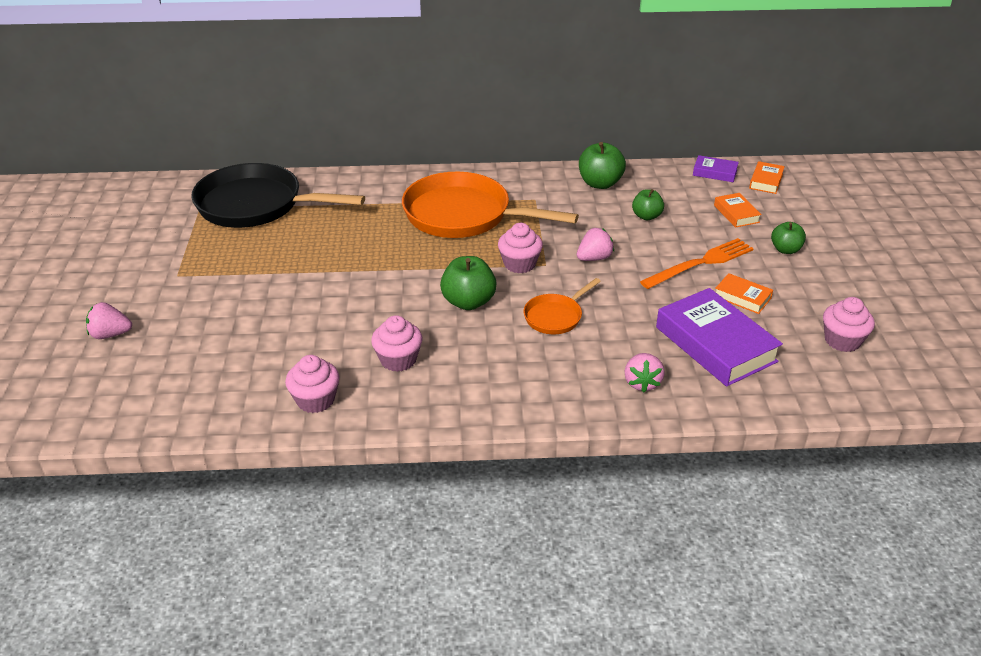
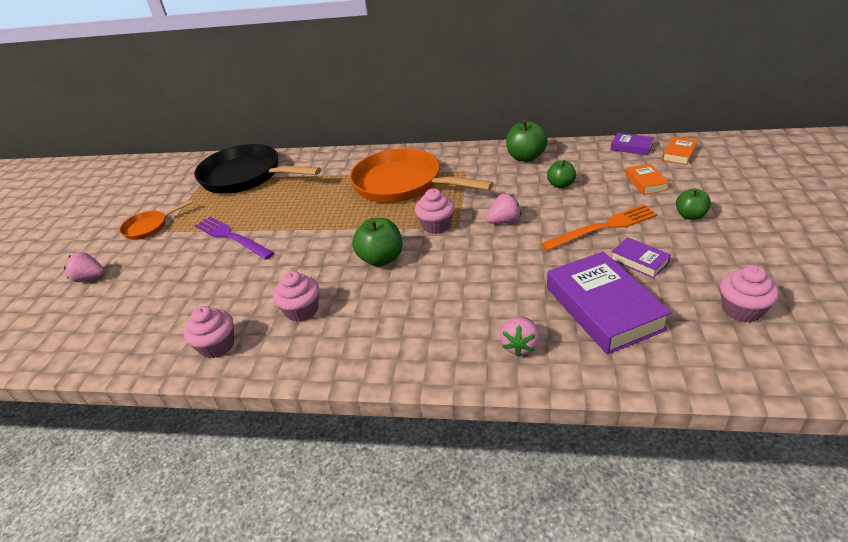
camera: 15 degrees right, 0 degrees up
orange pan [524,278,601,334] -> orange pan moved to [120,200,193,240]
orange book [715,273,773,314] -> purple book [611,237,671,278]
none -> purple fork [195,217,274,260]

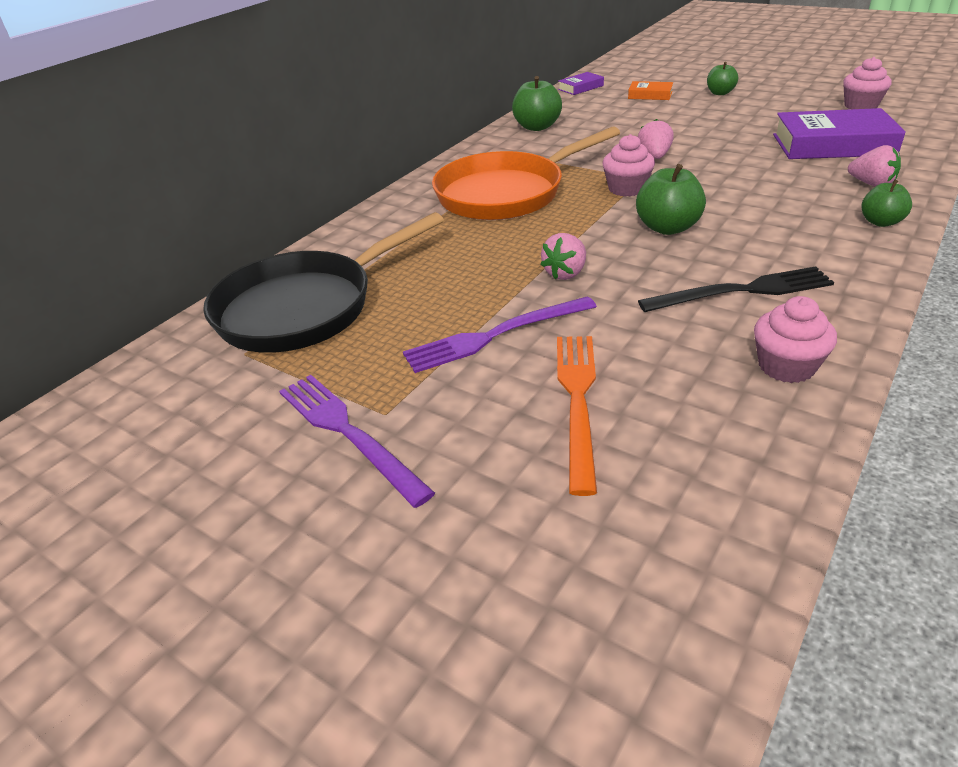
camera: 65 degrees left, 0 degrees up
pink strawberry [64,252,105,282] -> pink strawberry moved to [540,233,586,280]
orange pan [120,200,193,240] -> purple fork [279,375,435,508]
pink cupcake [273,271,319,322] -> black fork [638,266,834,312]
orange fork [541,205,658,251] -> orange fork moved to [557,336,597,496]
green apple [547,160,576,188] -> green apple moved to [861,179,912,227]
purple book [611,237,671,278] -> none
orange book [662,137,698,165] -> none

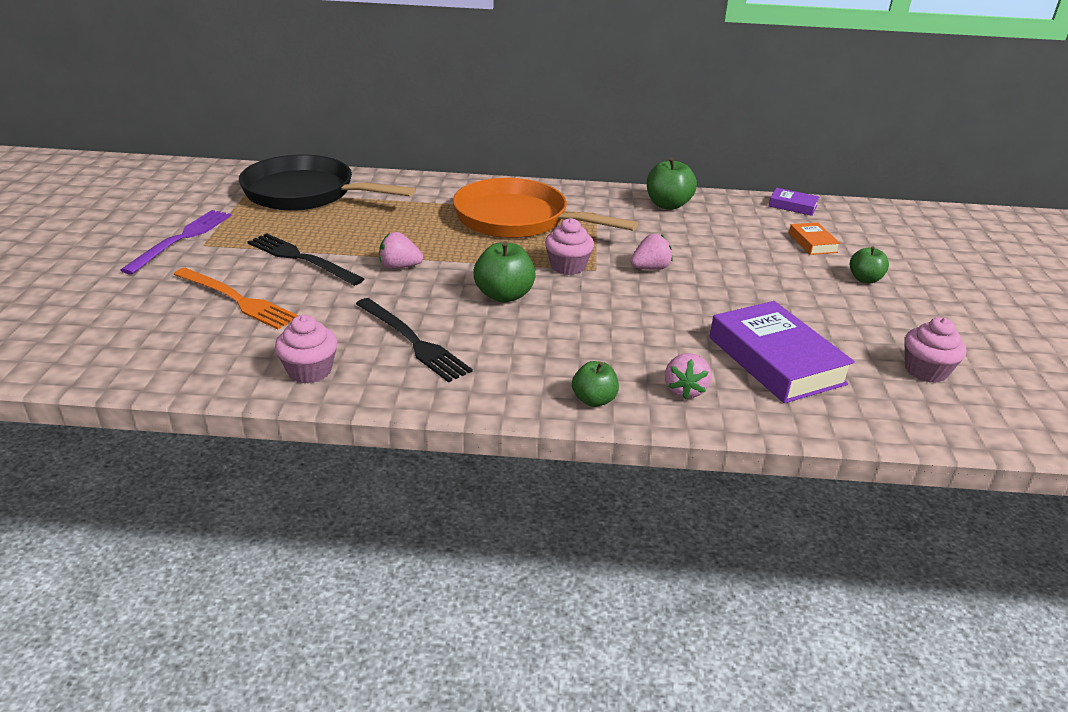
camera: 55 degrees right, 5 degrees down
purple fork [403,296,597,373] -> black fork [247,233,364,286]
orange fork [557,336,597,496] -> orange fork turned 60 degrees clockwise [173,268,299,329]

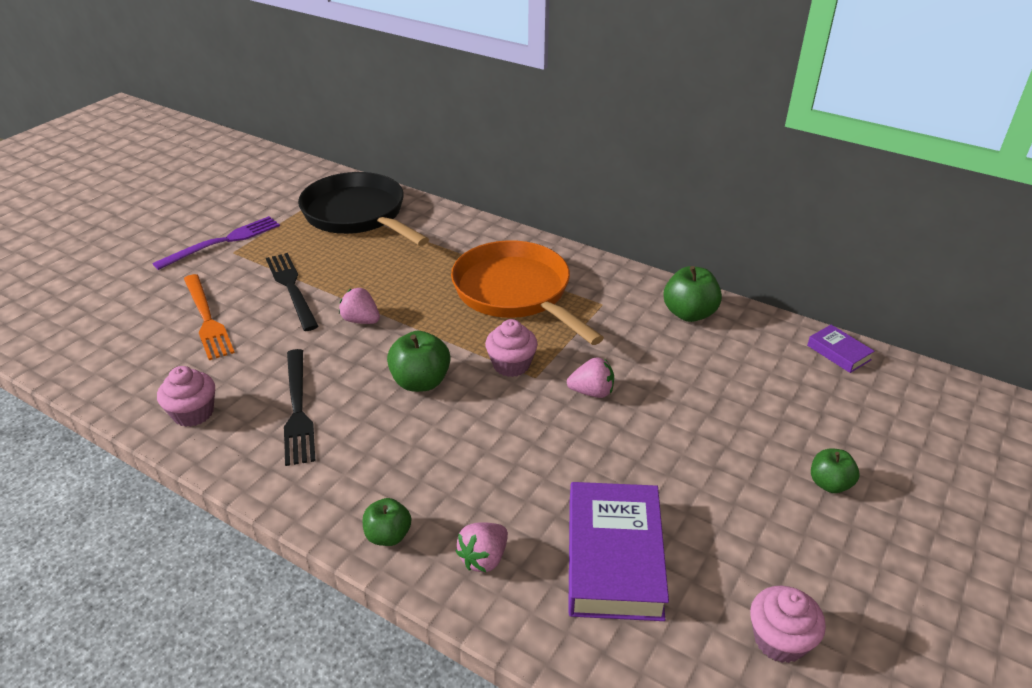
camera: 30 degrees right, 5 degrees up
orange book [789,222,840,255] -> none

